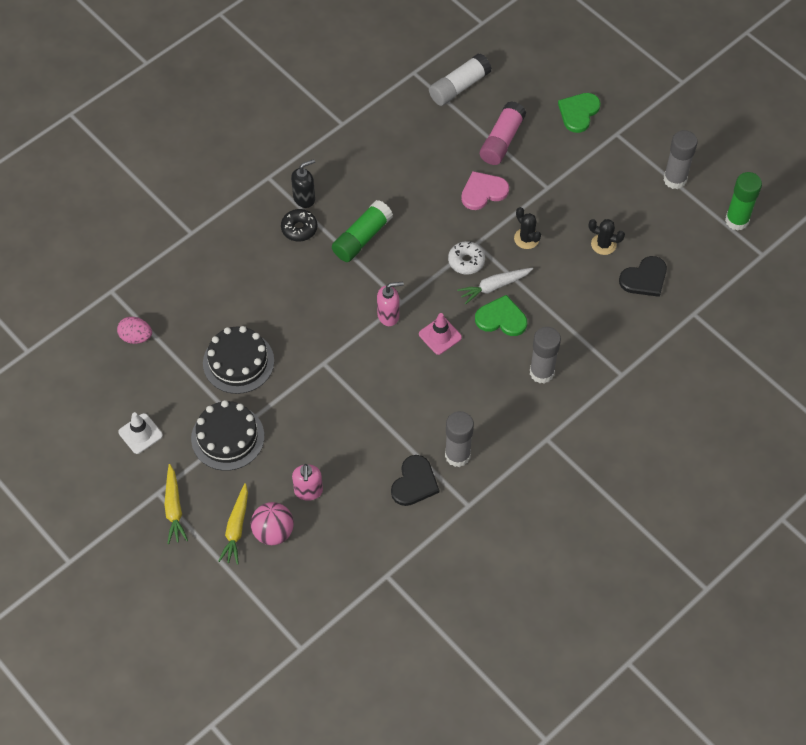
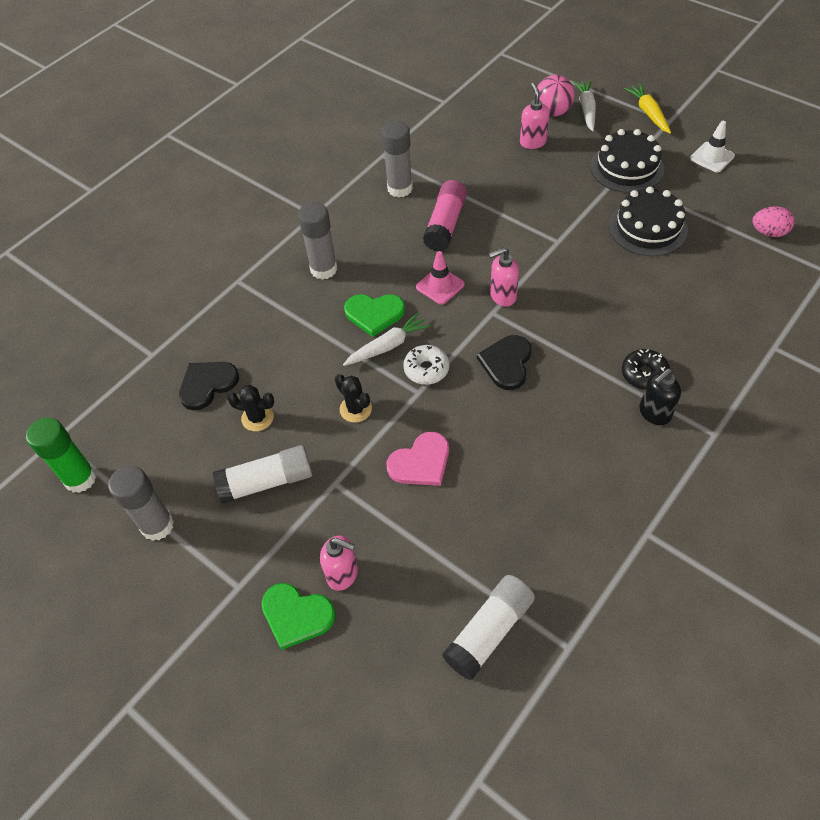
camera: 175 degrees right, 5 degrees down
yellow carrot [218,483,248,565] -> white carrot [573,80,596,132]
green glue stick [332,200,393,262] -> none
black heart [391,455,439,506] -> black heart moved to [477,335,532,390]
pink glue stick [480,101,526,165] -> pink glue stick moved to [423,180,467,251]
green heart [558,93,601,133] -> green heart turned 90 degrees clockwise [261,583,336,650]
none -> white glue stick [213,445,312,504]
none -> pink soap dispenser [320,536,358,591]

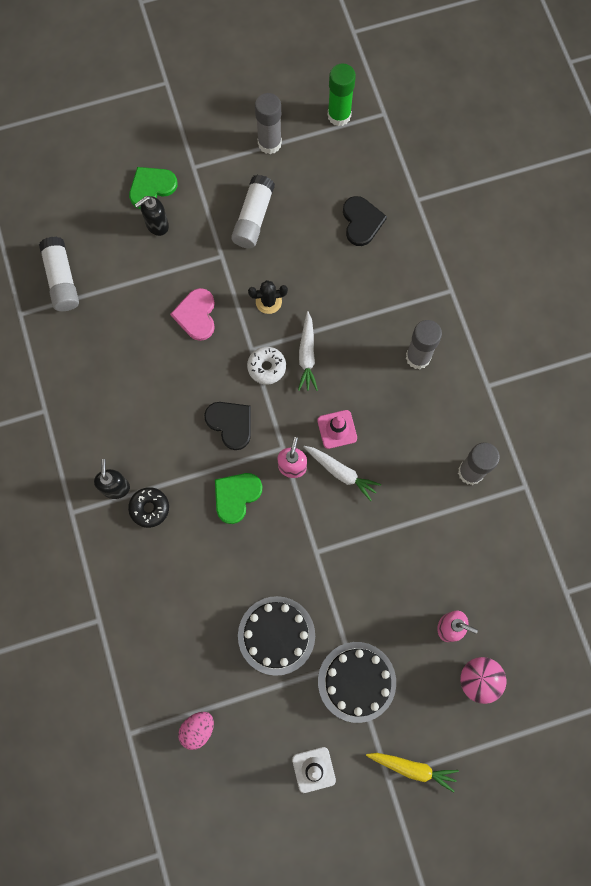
camera: 120 degrees right, 20 degrees up
black cactus [227,385,274,431] -> none
pink soap dispenser [320,536,358,591] -> black soap dispenser [135,196,169,236]
green heart [344,294,405,337] -> green heart moved to [215,473,262,524]
pink glue stick [423,180,467,251] -> none
white carrot [573,80,596,132] -> white carrot moved to [304,446,381,501]

